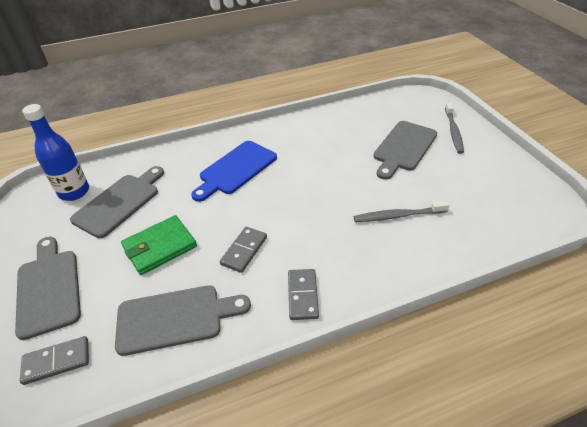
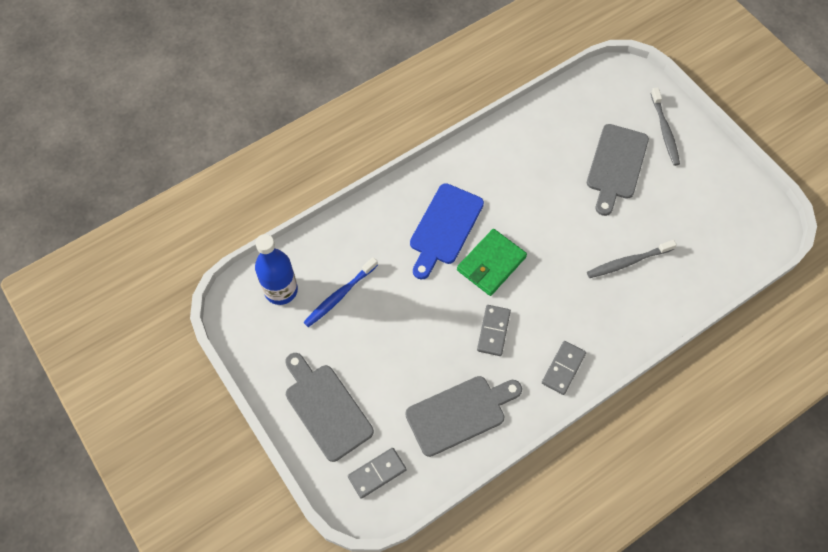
camera: 15 degrees left, 20 degrees up
grey cutting board [70,166,164,238] -> blue toothbrush [303,257,378,327]
green wallet [121,215,197,275] -> green wallet moved to [457,229,527,296]
grey domino [288,269,319,320] -> grey domino turned 45 degrees clockwise [542,341,586,395]

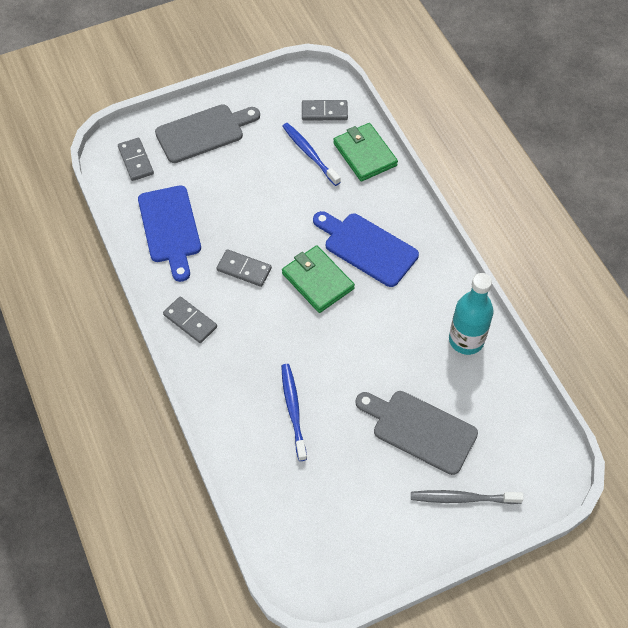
camera: 100 degrees right, 5 degrees down
blue bottle [255,234,298,305] -> grey domino [302,100,348,120]
grey cutting board [405,376,522,457] -> blue cutting board [138,185,201,282]
grey toothbrush [587,240,677,278] -> blue toothbrush [281,364,307,461]
none -> green wallet [333,123,398,182]
none -> turquoise bottle [449,273,494,355]

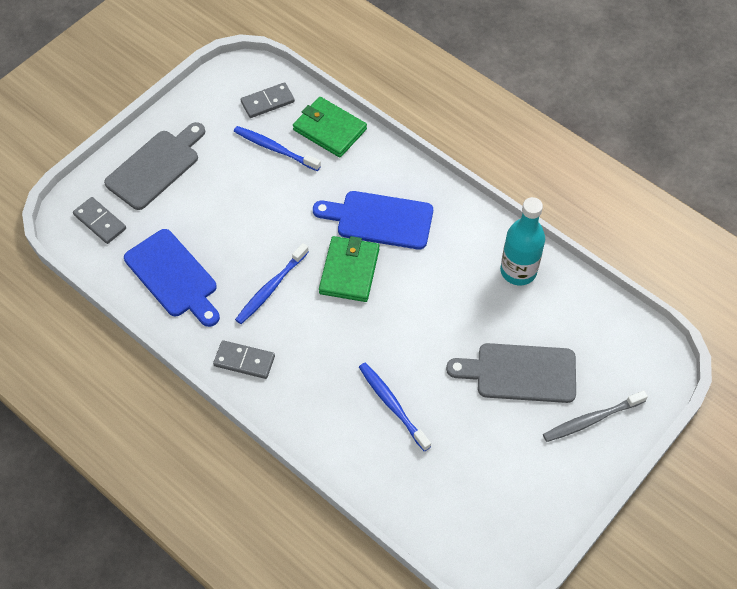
camera: 25 degrees left, 0 degrees up
grey domino [216,249,272,287] -> blue toothbrush [235,243,309,324]
green wallet [282,245,355,313] -> green wallet turned 75 degrees clockwise [319,236,379,302]

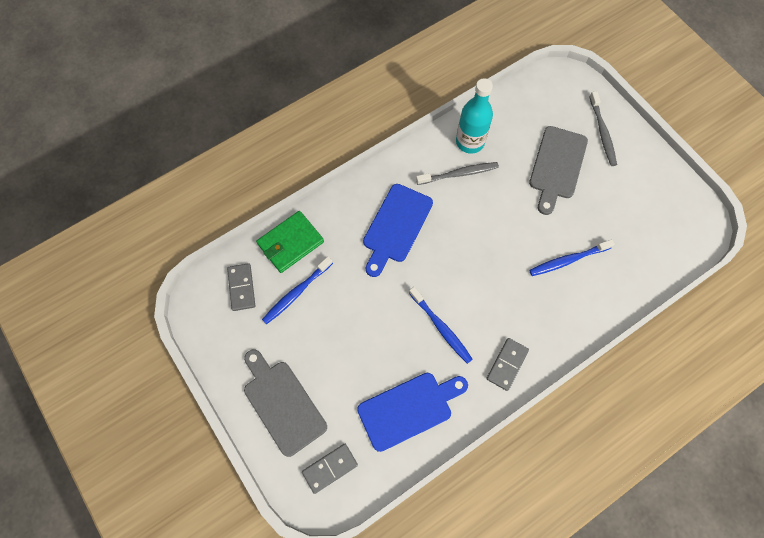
camera: 75 degrees left, 10 degrees up
green wallet [319,236,379,302] -> none
none -> grey toothbrush [416,162,499,185]

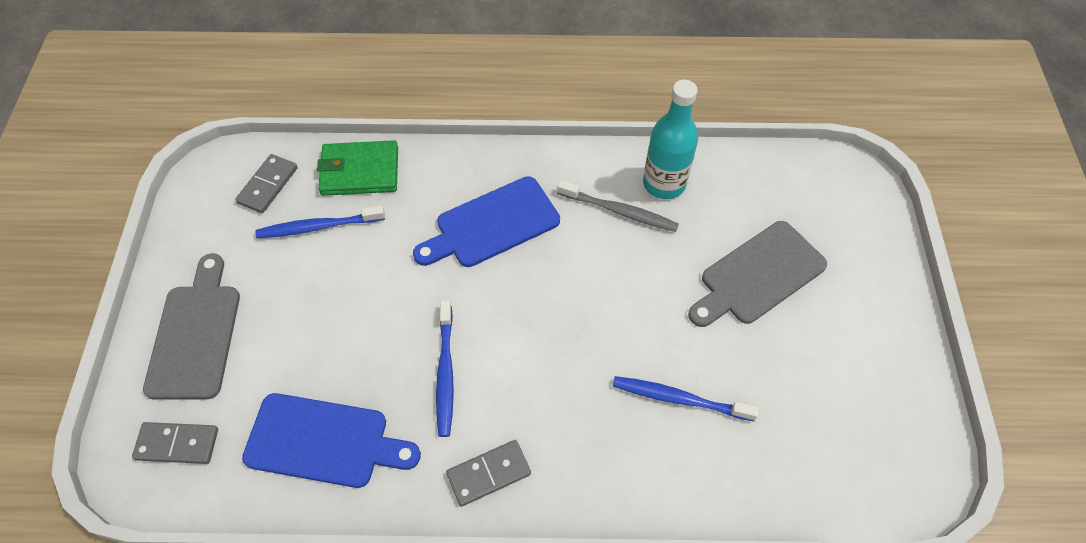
camera: 35 degrees right, 10 degrees down
grey toothbrush [589,91,617,166] -> none

